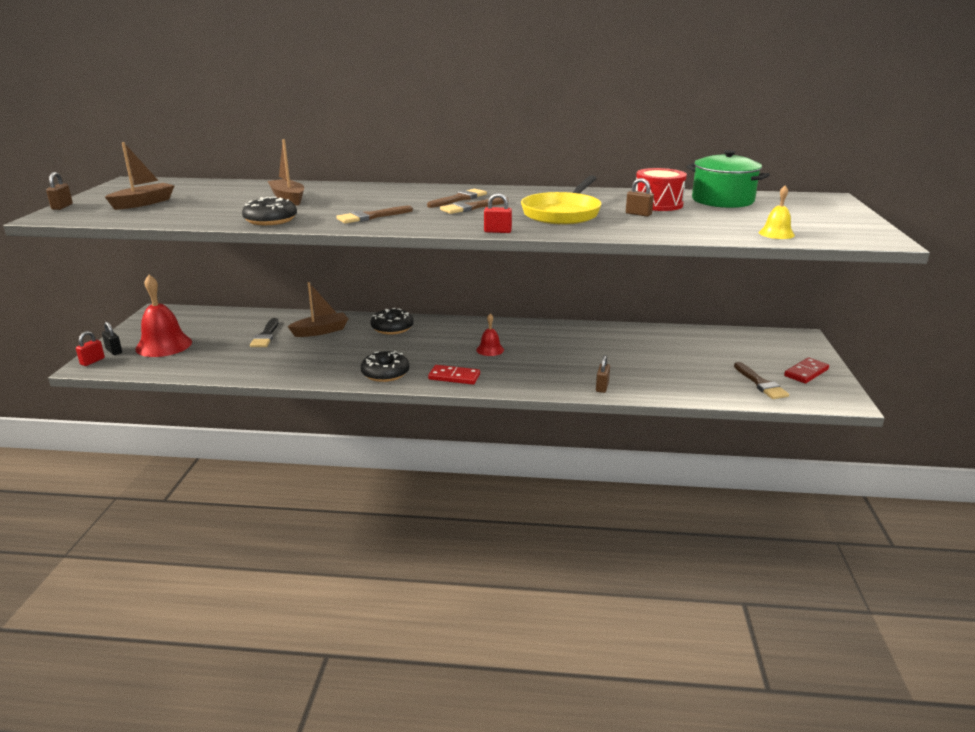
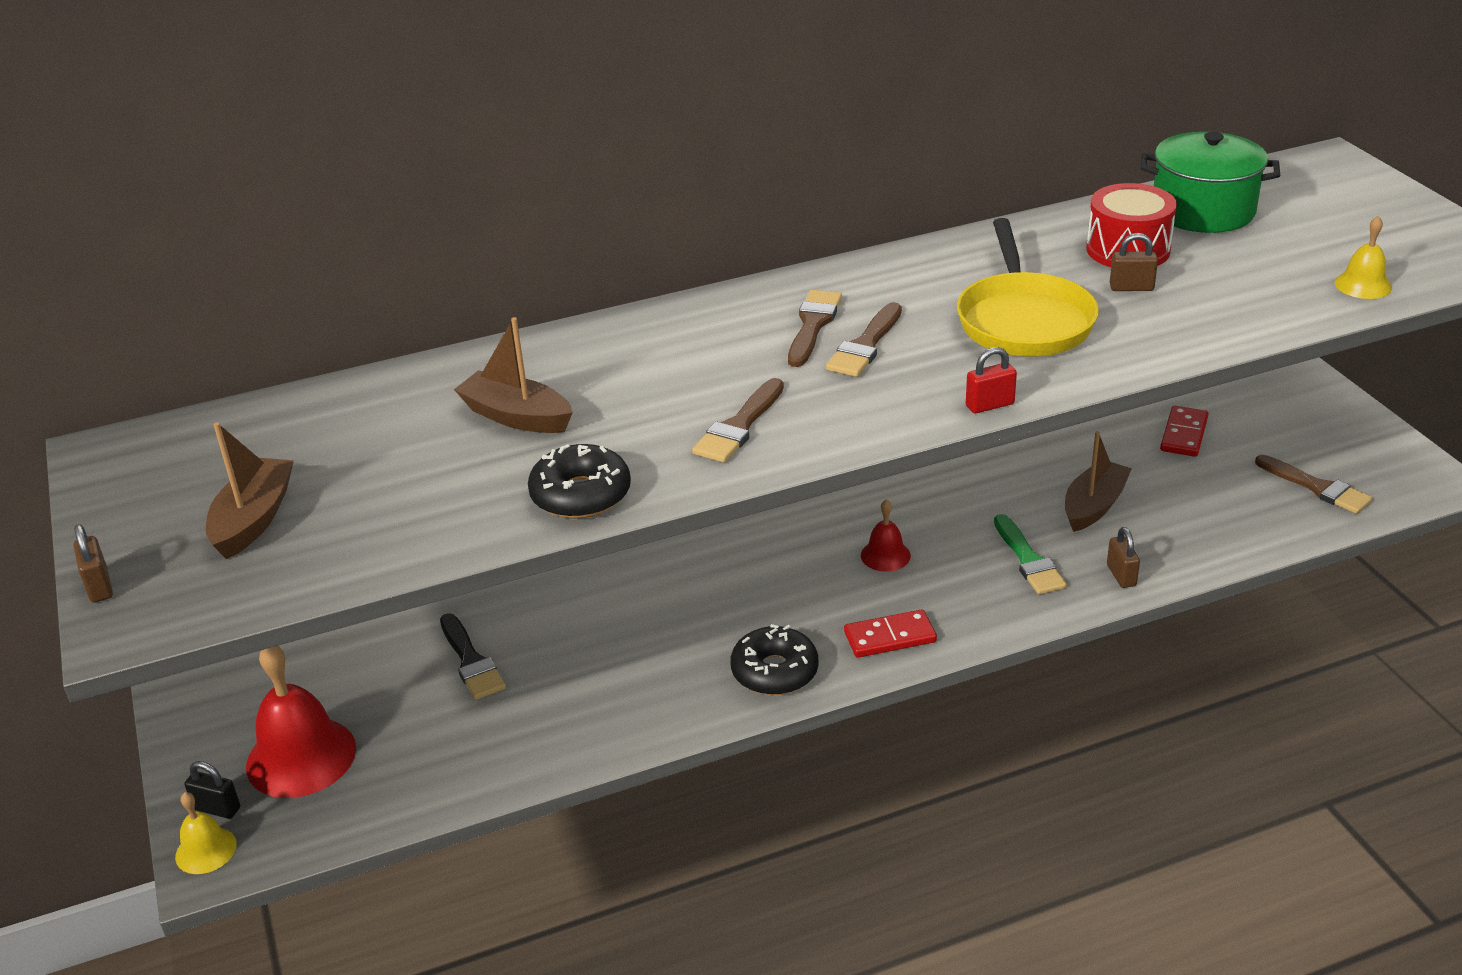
camera: 25 degrees left, 10 degrees up
red padlock [76,331,105,366] -> yellow bell [175,792,237,874]
brown boat [287,282,349,337] -> brown boat moved to [1065,431,1132,532]
black donut [371,308,413,335] -> none
red domino [784,358,829,384] -> red domino moved to [1160,406,1208,457]
none -> green brush [994,514,1067,595]

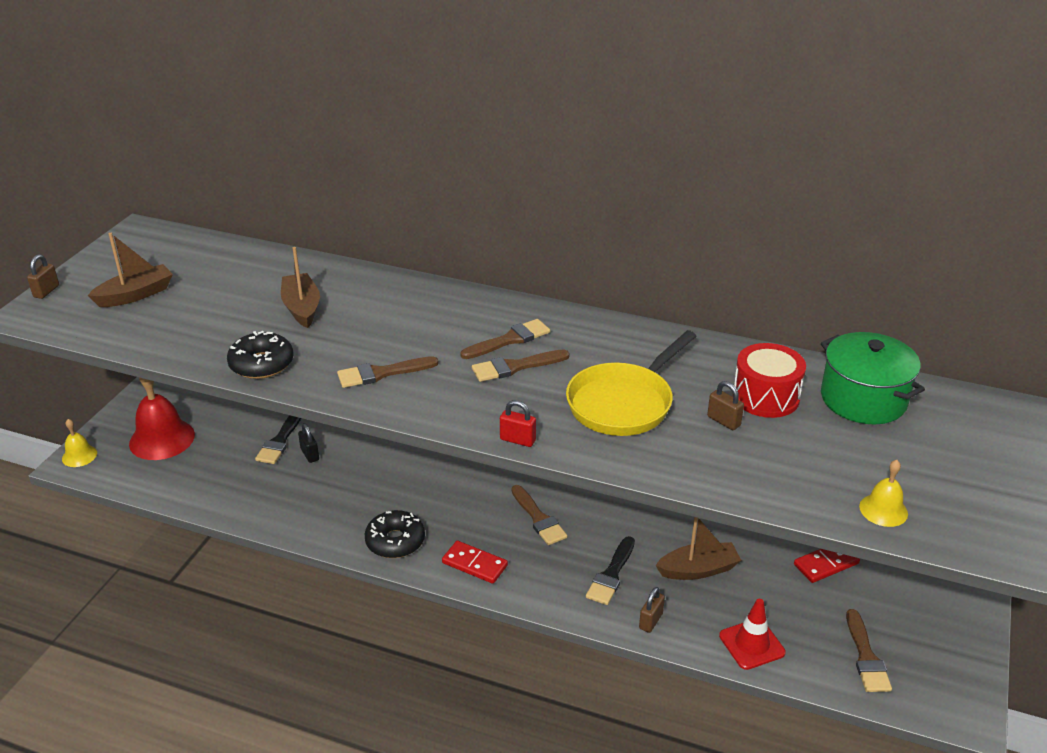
camera: 40 degrees right, 0 degrees up
black padlock [184,761,240,819] -> black padlock moved to [298,423,319,463]
red bell [861,499,911,572] -> brown brush [511,485,567,545]
green brush [994,514,1067,595] -> black brush [586,536,635,605]
none -> red traffic cone [719,599,786,670]

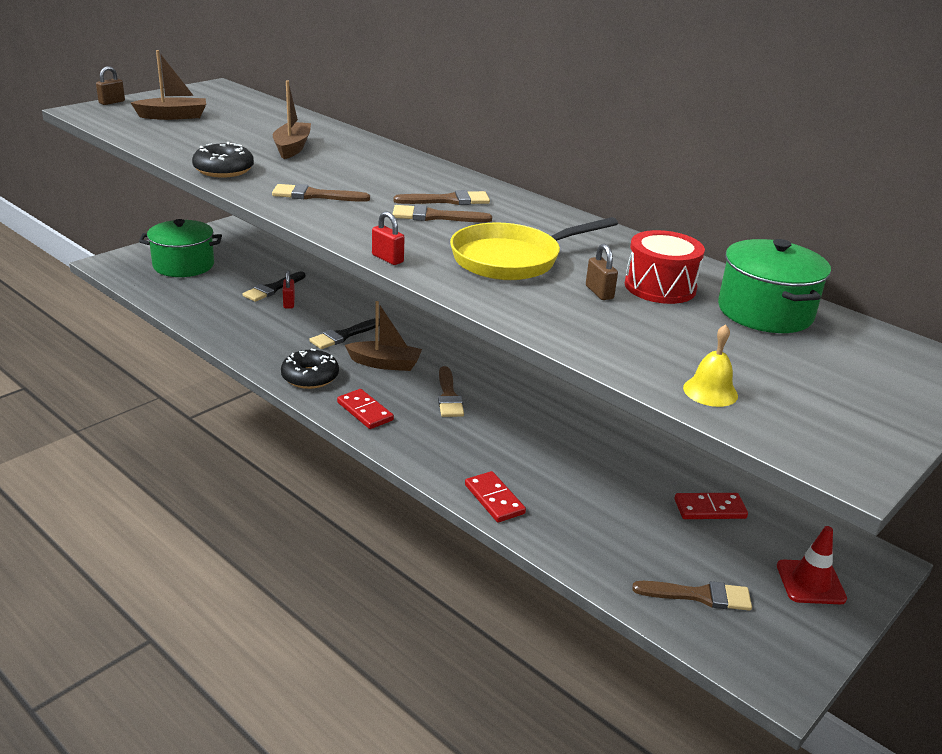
camera: 20 degrees right, 5 degrees down
yellow bell [62,419,97,467] -> none
red bell [129,378,195,460] -> green pot [139,219,222,277]
black padlock [298,423,319,463] -> red padlock [283,271,295,308]
black brush [586,536,635,605] -> black brush moved to [309,318,375,349]
brown padlock [639,587,665,633] -> red domino [465,471,526,522]
brown boat [655,517,741,580] -> brown boat moved to [345,301,422,371]
red traffic cone [719,599,786,670] -> red traffic cone moved to [777,526,847,604]
brown brush [846,609,892,692] -> brown brush turned 105 degrees counterclockwise [632,581,752,611]

